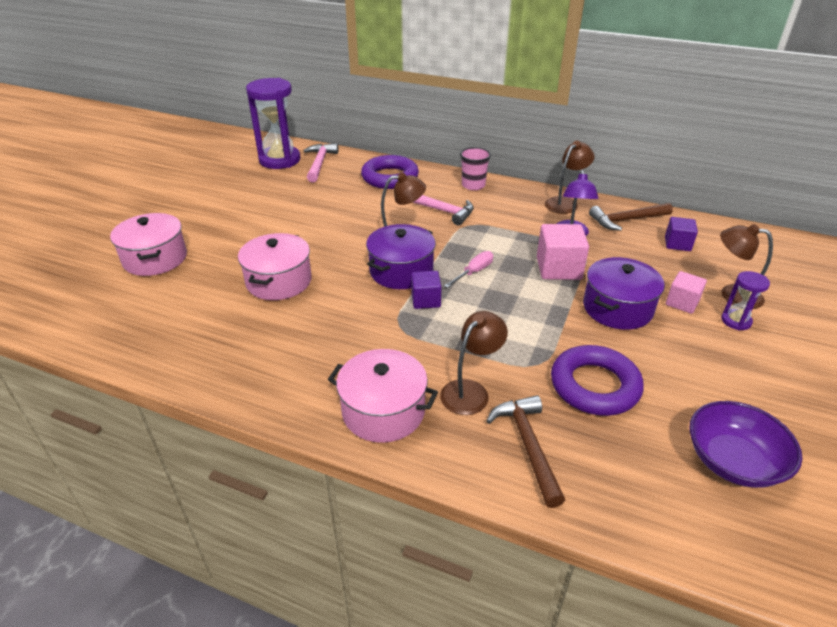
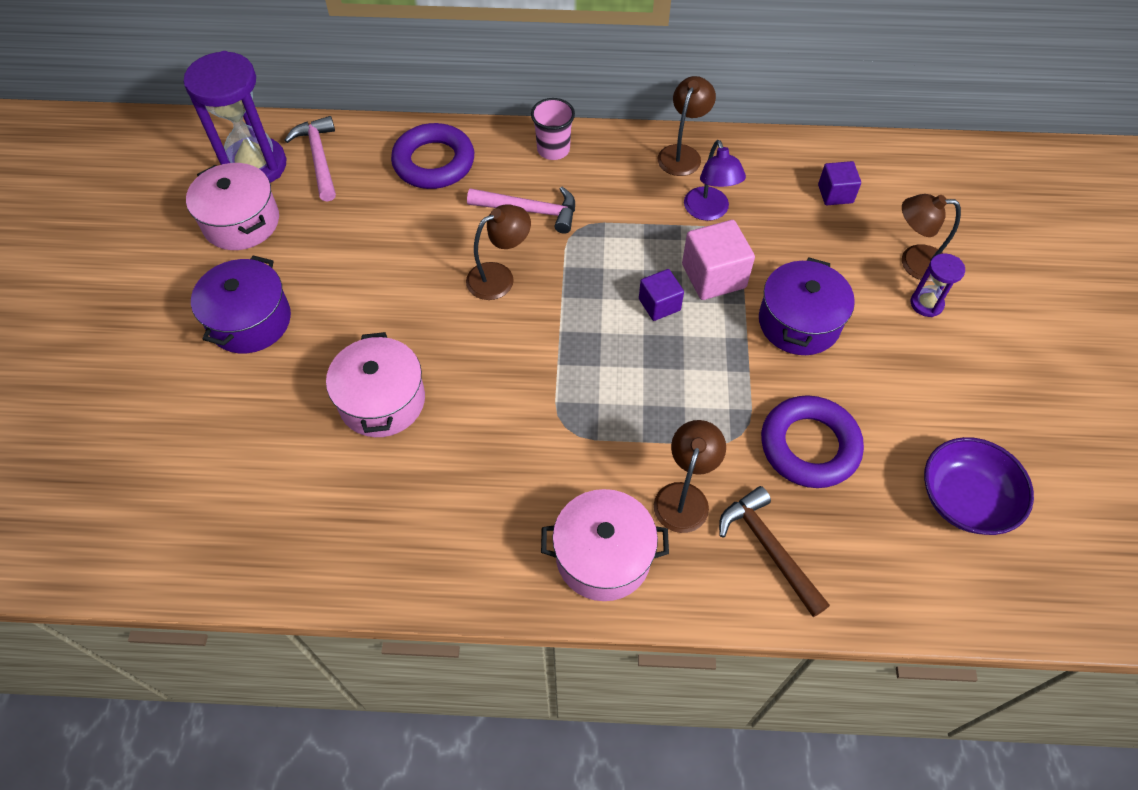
camera: 20 degrees left, 20 degrees up
pink pot [110,213,187,276] -> pink pot moved to [186,163,279,250]
purple pot [366,224,436,289] -> purple pot moved to [191,256,291,354]
purple cube [411,271,442,309] -> purple cube moved to [639,269,684,321]
pink screwdriver [444,251,493,288] -> none
brown hammer [589,203,673,231] -> none
pink cube [666,271,707,314] -> none

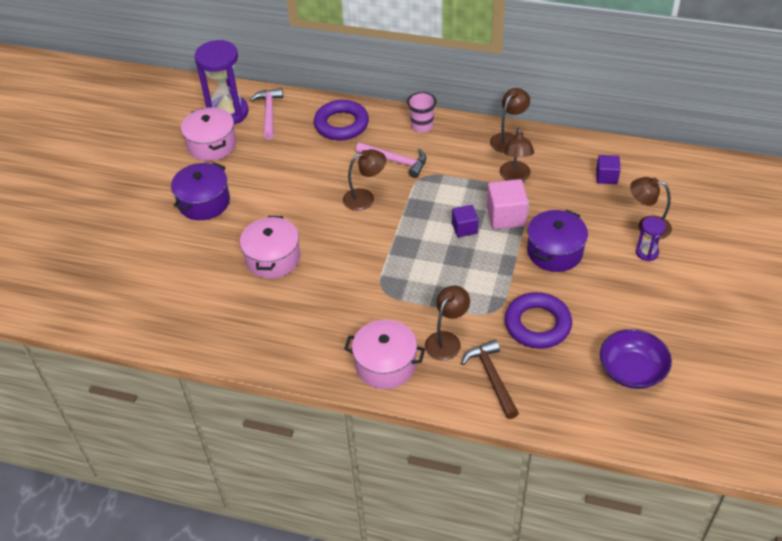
camera: 15 degrees right, 10 degrees down
purple lamp [684,140,746,221] -> brown lamp [500,128,534,181]

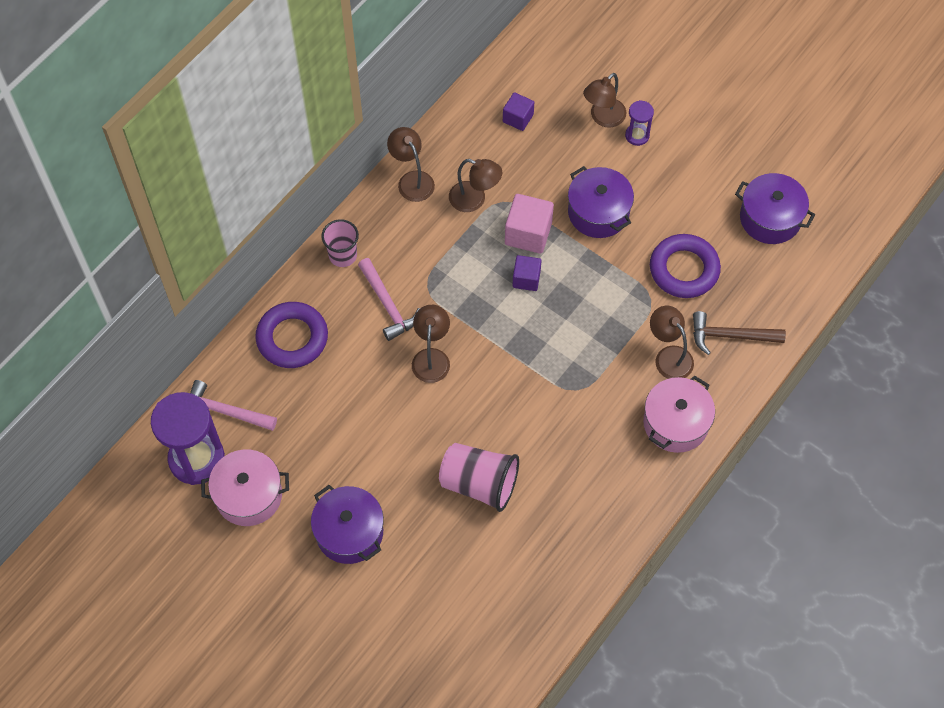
camera: 70 degrees left, 15 degrees up
pink pot [240,216,300,279] -> pink cup [439,443,519,512]
pink hammer [356,142,426,178] -> pink hammer turned 105 degrees clockwise [358,258,420,341]
purple bowl [600,329,672,389] -> purple pot [735,173,815,244]

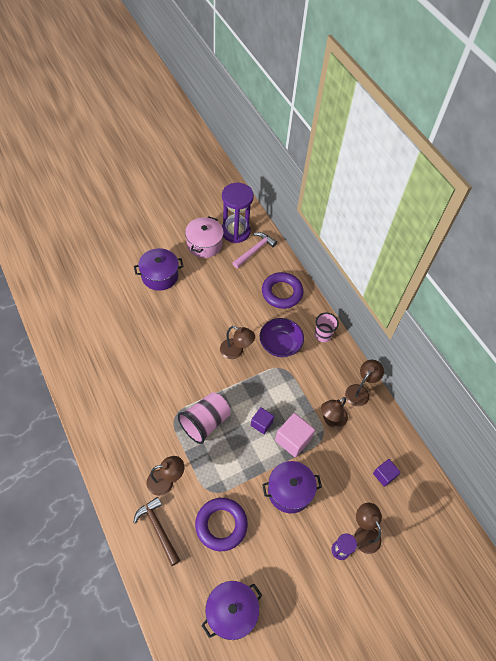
camera: 110 degrees right, 5 degrees down
pink hammer [358,258,420,341] -> purple bowl [260,318,304,357]
brown lamp [387,127,435,202] -> brown lamp turned 45 degrees counterclockwise [345,360,384,406]
pink cup [439,443,519,512] -> pink cup moved to [178,392,231,444]
pink pot [643,375,715,453] -> none
brown hammer [693,311,786,355] -> brown hammer turned 60 degrees counterclockwise [133,497,181,566]

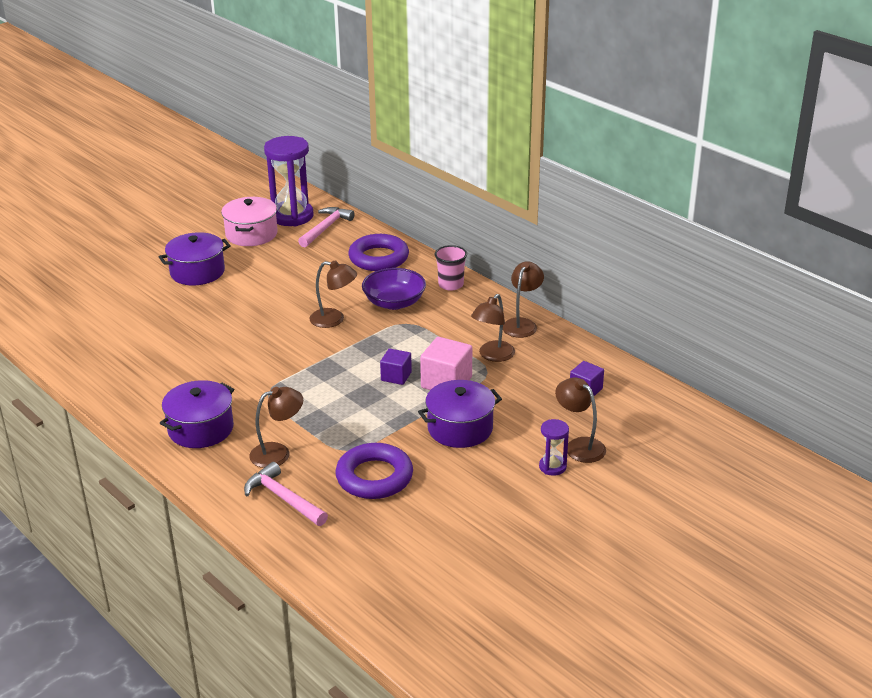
camera: 10 degrees left, 25 degrees down
brown hammer [133,497,181,566] -> pink hammer [244,462,328,526]
pink cup [178,392,231,444] -> none
purple pot [201,581,262,640] -> purple pot moved to [160,380,234,448]

